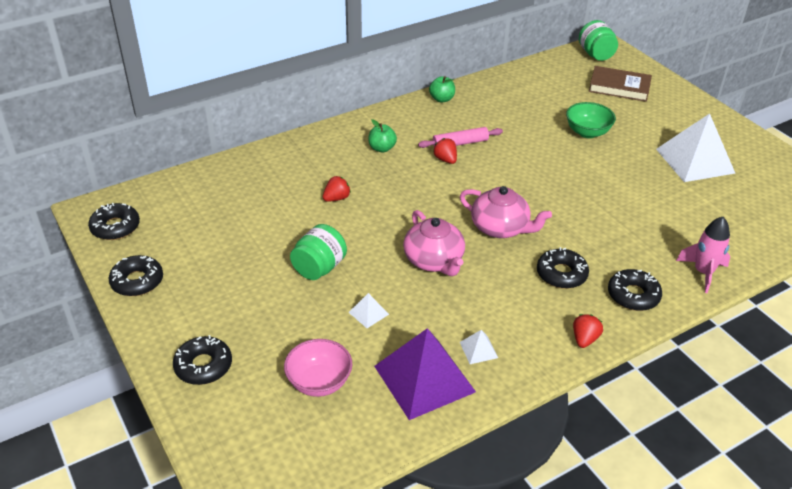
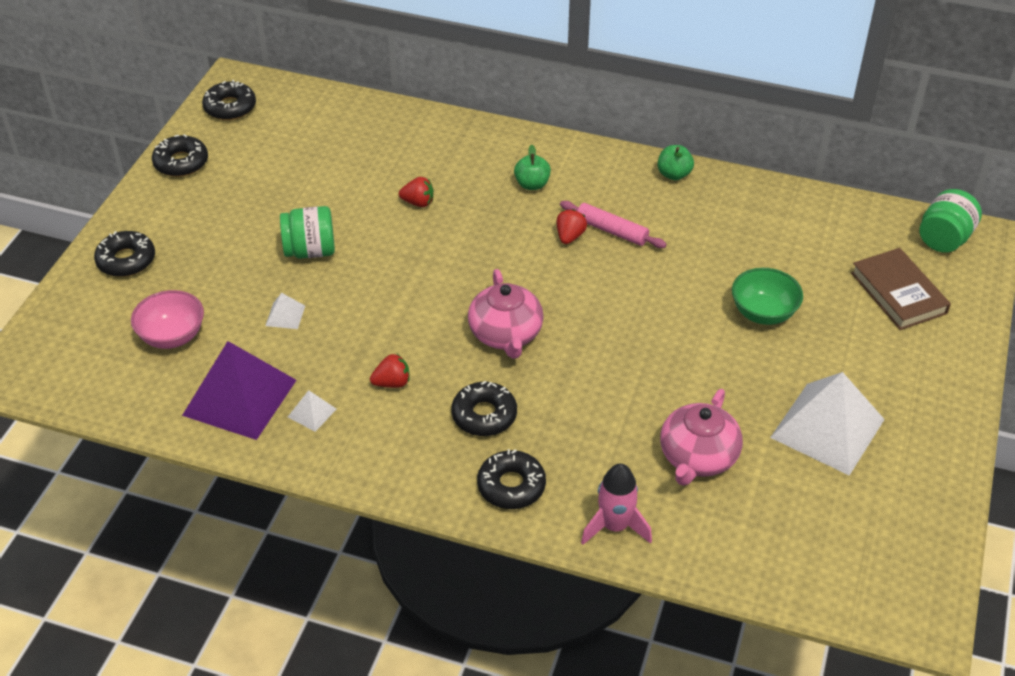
camera: 50 degrees right, 5 degrees up
pink teapot [403,210,465,276] -> pink teapot moved to [660,389,743,486]
red strawberry [573,314,603,348] -> red strawberry moved to [370,354,409,388]

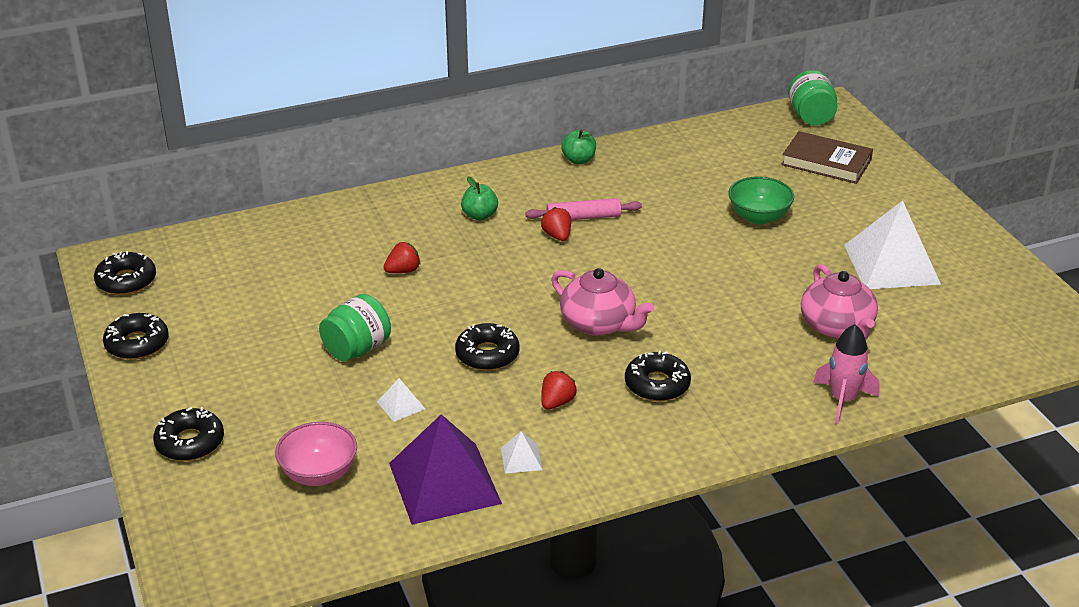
camera: 40 degrees left, 10 degrees down
black donut [477,449,546,509] -> black donut moved to [455,323,520,371]

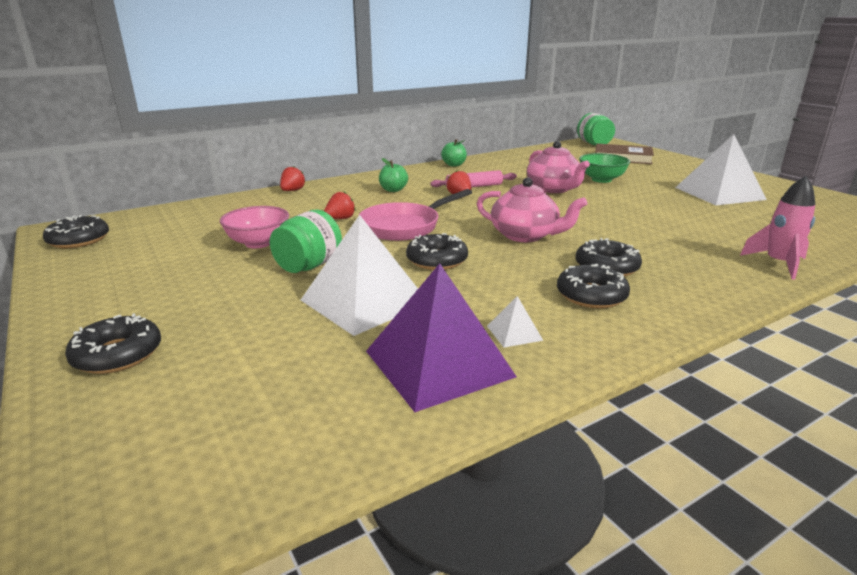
camera: 10 degrees left, 10 degrees down
black donut [103,313,169,360] -> black donut moved to [557,264,630,308]
pink bowl [275,422,357,486] -> pink bowl moved to [220,206,289,248]
white pyramid [377,378,425,422] -> white pyramid [301,215,418,336], size x2.40
red strawberry [541,371,577,410] -> red strawberry moved to [280,166,305,191]
pink teapot [801,264,878,340] -> pink teapot moved to [527,141,590,193]
none -> pink pan [359,189,472,241]

